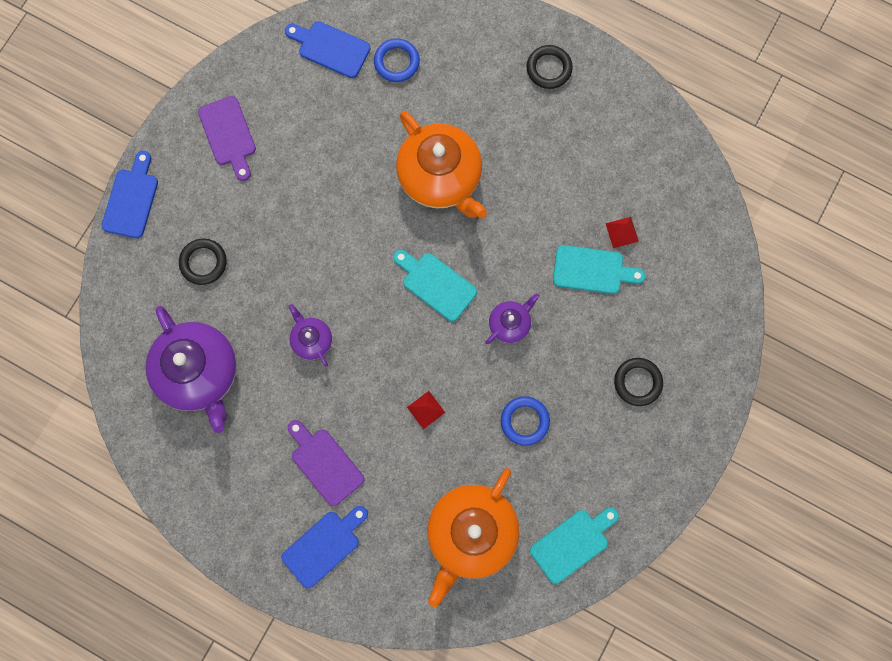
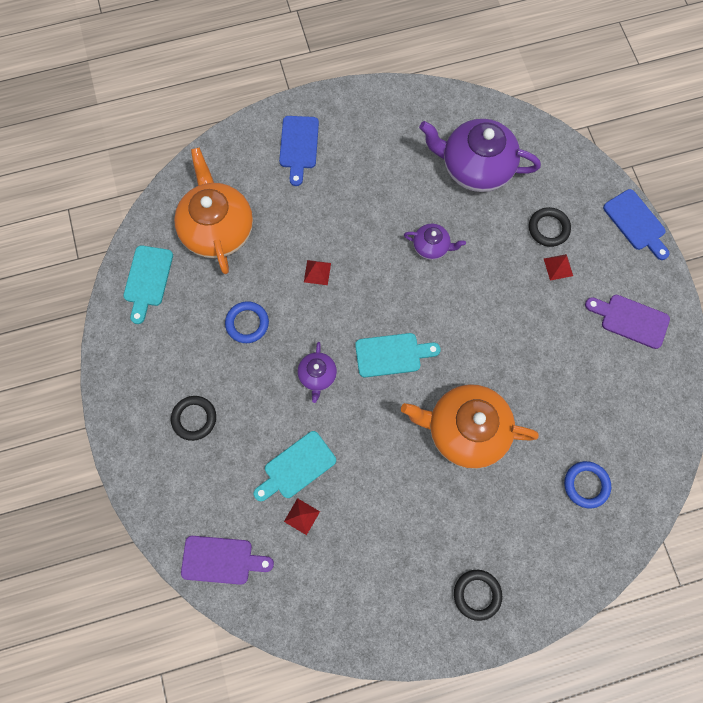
camera: 135 degrees right, 5 degrees down
blue cutting board [285,21,371,78] -> none
purple cutting board [288,420,365,506] -> purple cutting board moved to [181,536,274,585]
none -> red pyramid [544,254,573,281]

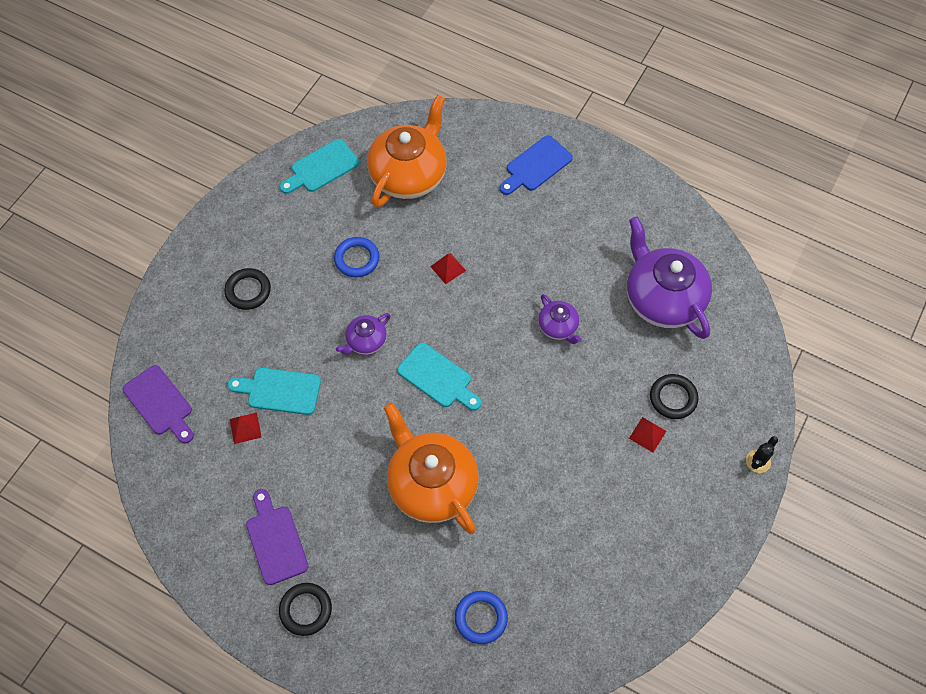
camera: 45 degrees right, 10 degrees down
purple cutting board [585,295,670,349] -> purple cutting board moved to [246,489,309,585]
blue cutting board [603,189,669,260] -> black cactus [746,436,778,473]

